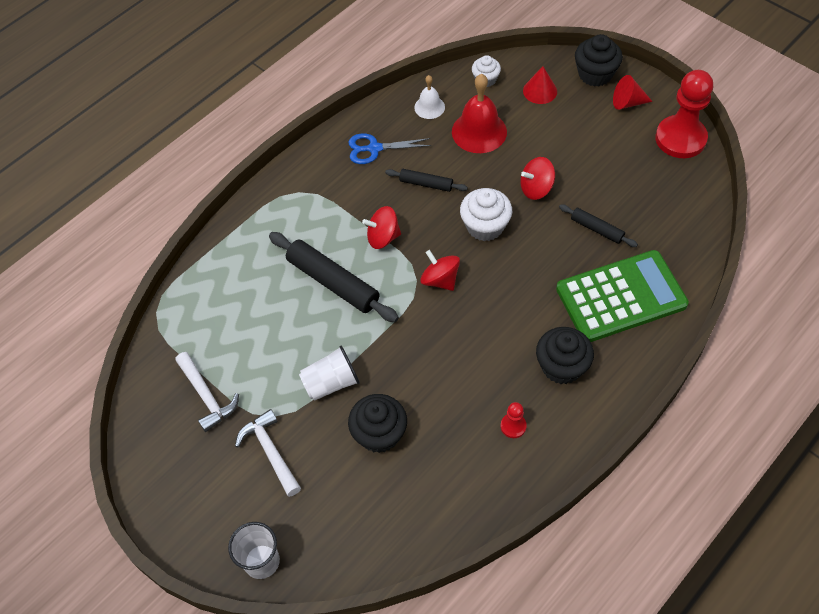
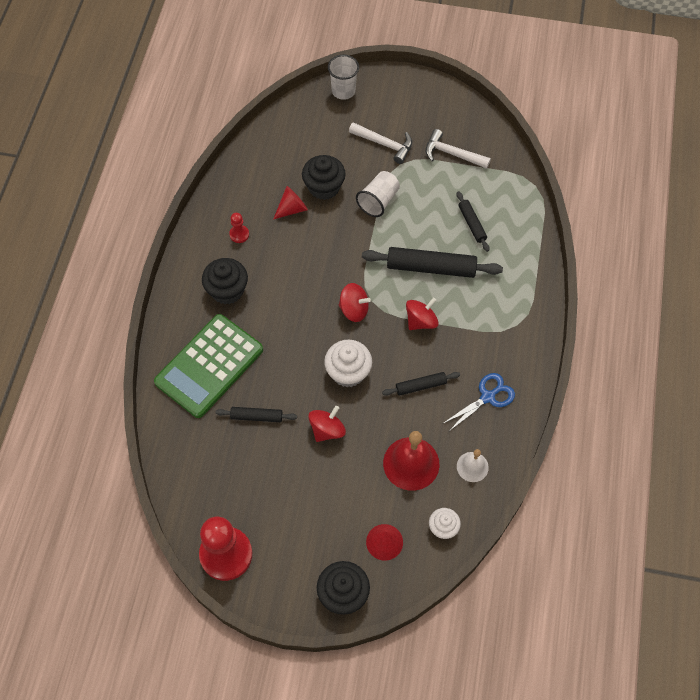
camera: 145 degrees right, 5 degrees up
red cone [613,75,653,110] -> red cone moved to [273,186,308,220]
none -> black rolling pin [457,191,489,252]

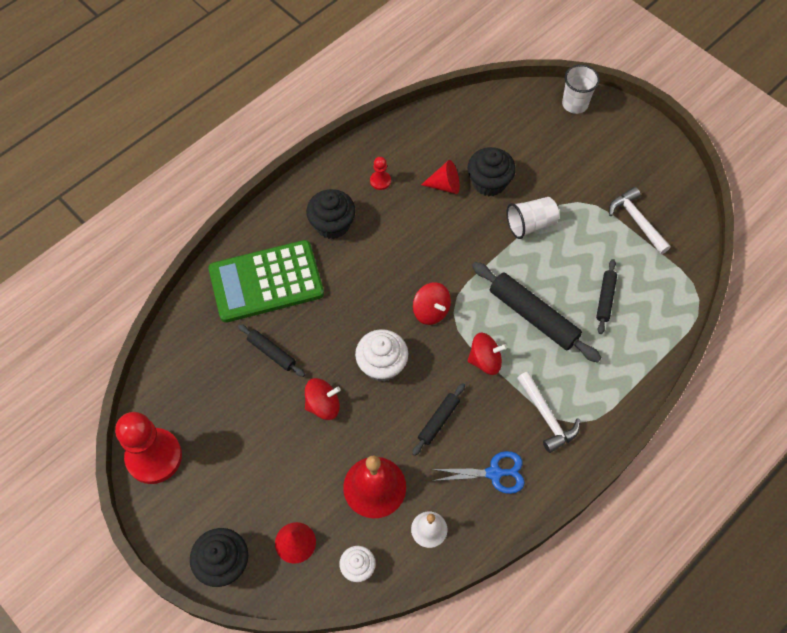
camera: 35 degrees right, 0 degrees up
white hammer [349,122,412,164] -> white hammer moved to [517,372,580,453]
black rolling pin [382,372,460,396] -> black rolling pin turned 75 degrees counterclockwise [412,383,465,456]

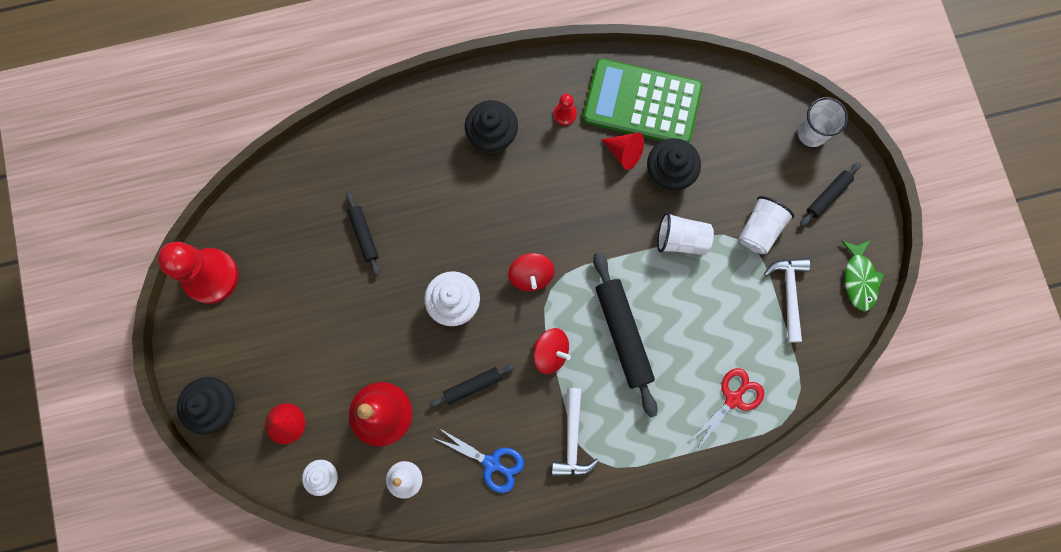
camera: 30 degrees right, 15 degrees up
green calculator [208,240,324,323] -> green calculator moved to [583,59,702,143]
red spinning top [305,378,341,420] -> none
black rolling pin [596,259,617,334] -> black rolling pin moved to [800,162,861,227]
none -> red scissors [689,368,764,451]
none -> white cup [739,196,794,254]
none -> green fish [841,240,884,311]

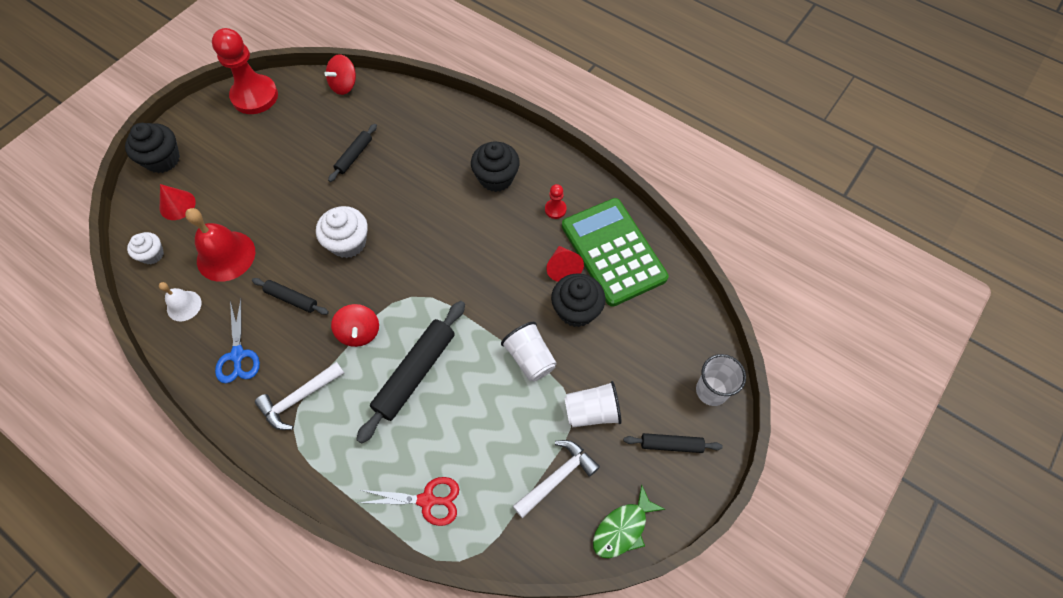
camera: 50 degrees right, 15 degrees down
red spinning top [508,253,555,291] -> red spinning top moved to [325,54,356,95]

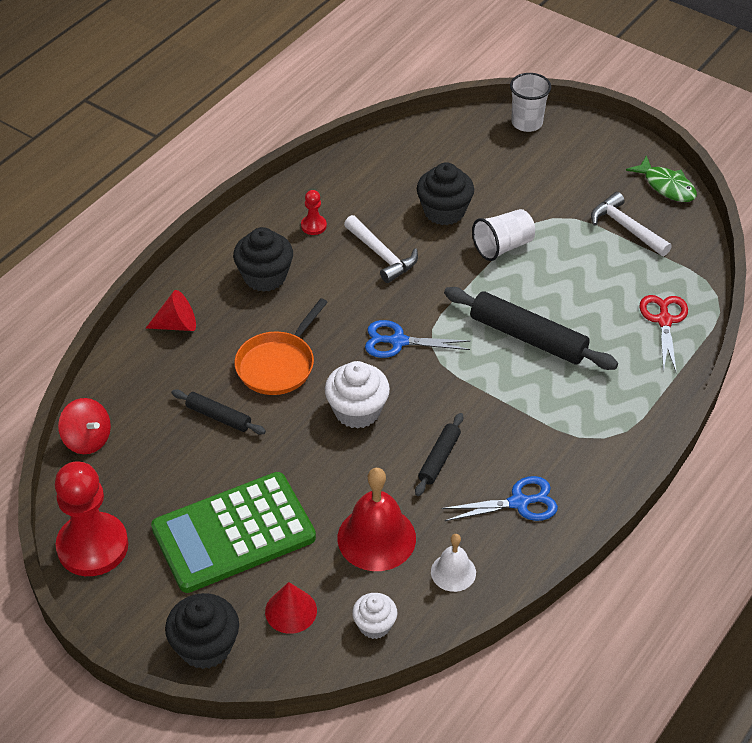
camera: 90 degrees left, 15 degrees down
white hammer [255,362,344,430] -> white hammer moved to [344,215,418,283]
red spinning top [331,304,379,347] -> none
red cone [546,246,584,282] -> red cone moved to [146,290,196,331]
green calculator [562,198,669,307] -> green calculator moved to [151,472,316,593]
white cup [564,381,621,428] -> none
black rolling pin [624,433,723,453] -> none
none -> orange pan [235,298,328,395]
none -> blue scissors [365,320,471,358]

